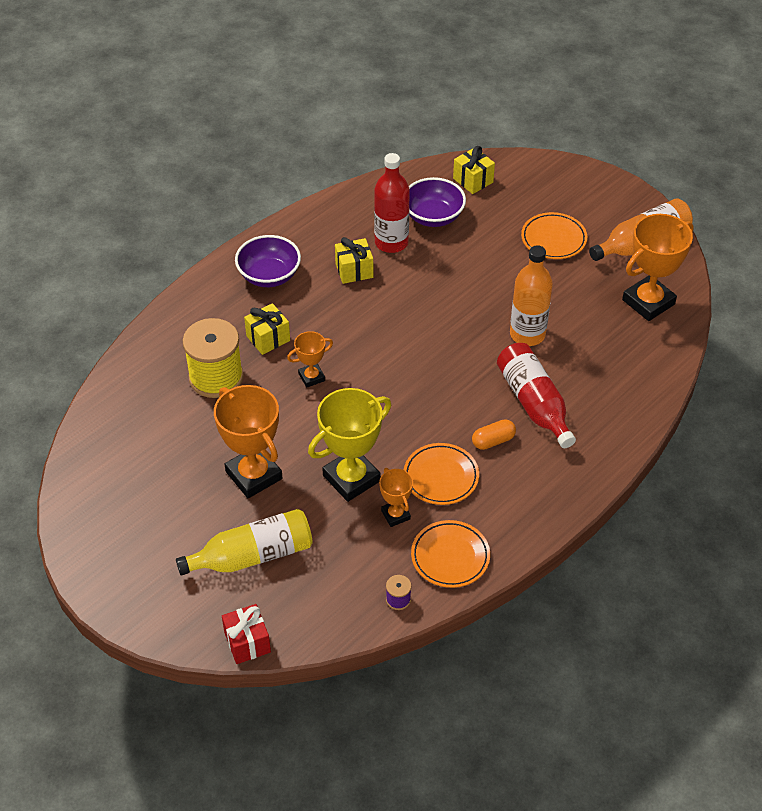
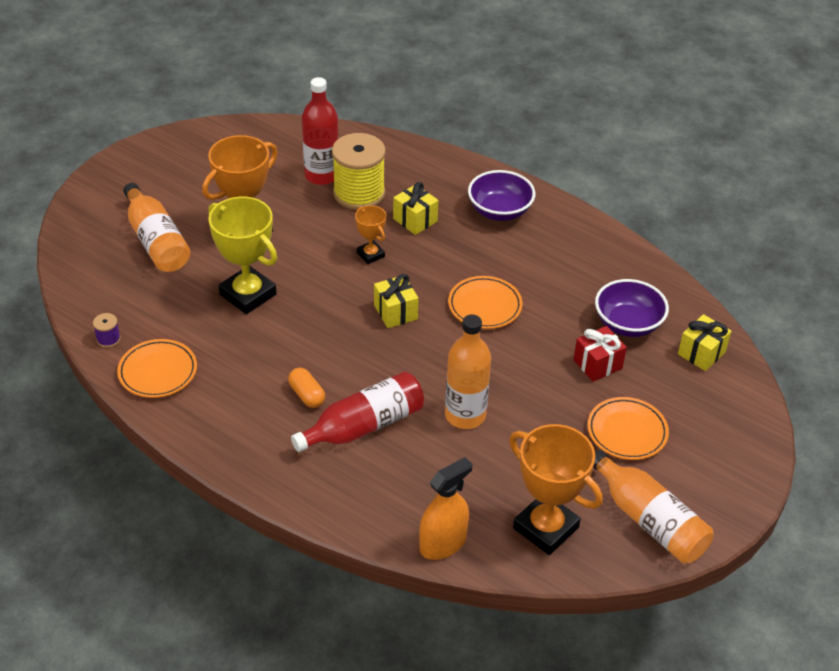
camera: 80 degrees right, 5 degrees down
yellow bottle [176,509,313,576] -> orange bottle [123,183,191,272]
red gift [222,604,271,664] -> red gift moved to [574,326,627,382]
yellow gift [335,237,373,284] -> yellow gift moved to [374,274,419,328]
red bottle [374,153,410,253] -> red bottle moved to [302,77,339,185]
orange trophy [379,468,413,527] -> none
orange plate [404,443,479,505] -> orange plate moved to [448,276,523,329]
none -> orange spray bottle [419,457,473,560]

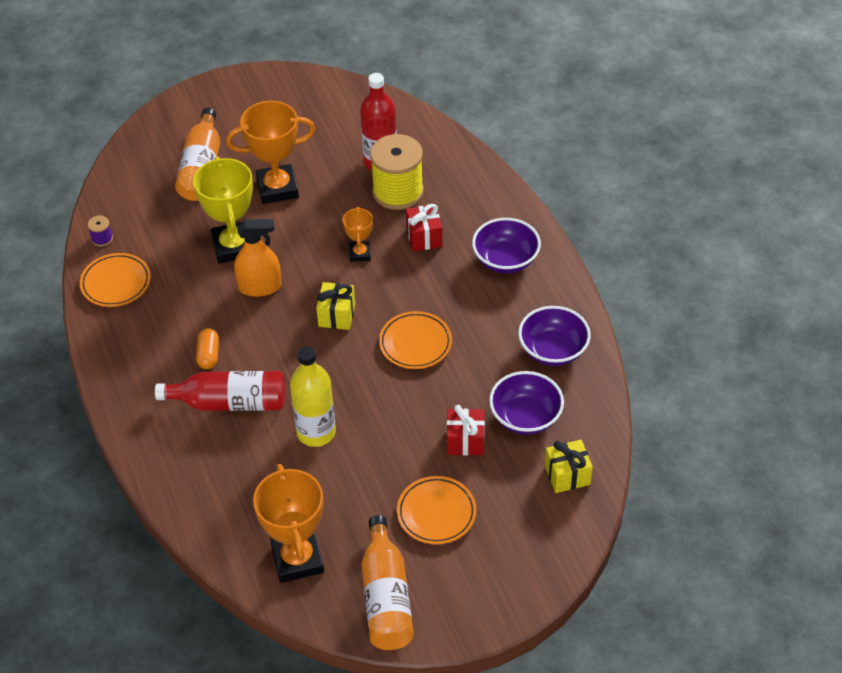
camera: 35 degrees right, 5 degrees up
yellow gift [393,182,438,235] -> red gift [406,204,442,251]
orange spray bottle [419,457,473,560] -> orange spray bottle moved to [234,219,282,297]
orange bottle [445,314,491,429] -> yellow bottle [290,346,336,447]
none -> purple bowl [518,306,591,366]

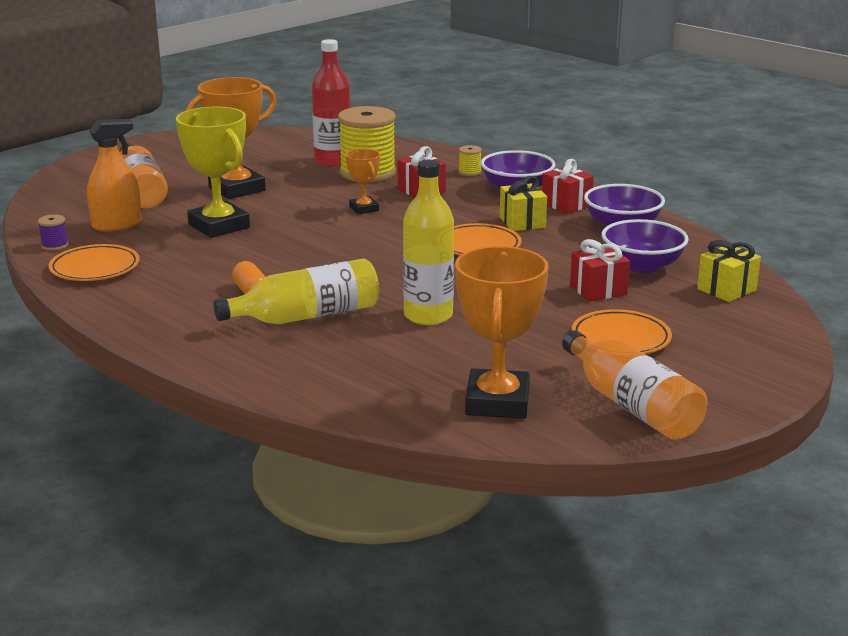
camera: 25 degrees left, 25 degrees down
red bottle [155,371,285,411] -> yellow bottle [213,258,379,324]
orange spray bottle [234,219,282,297] -> orange spray bottle moved to [87,119,142,231]
orange trophy [253,464,324,583] -> orange trophy turned 45 degrees clockwise [455,246,549,419]
yellow gift [316,282,355,330] -> yellow gift moved to [500,176,547,231]
none -> yellow spool [458,145,482,176]
none -> red gift [542,159,594,214]

